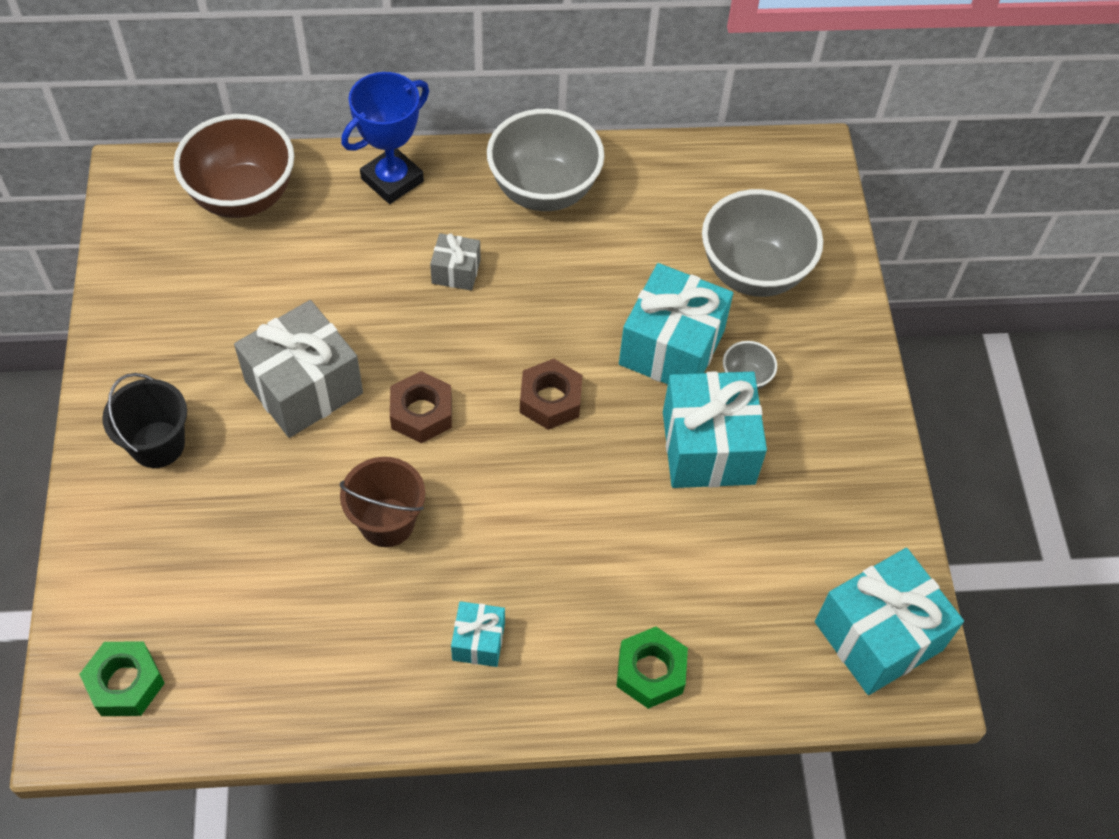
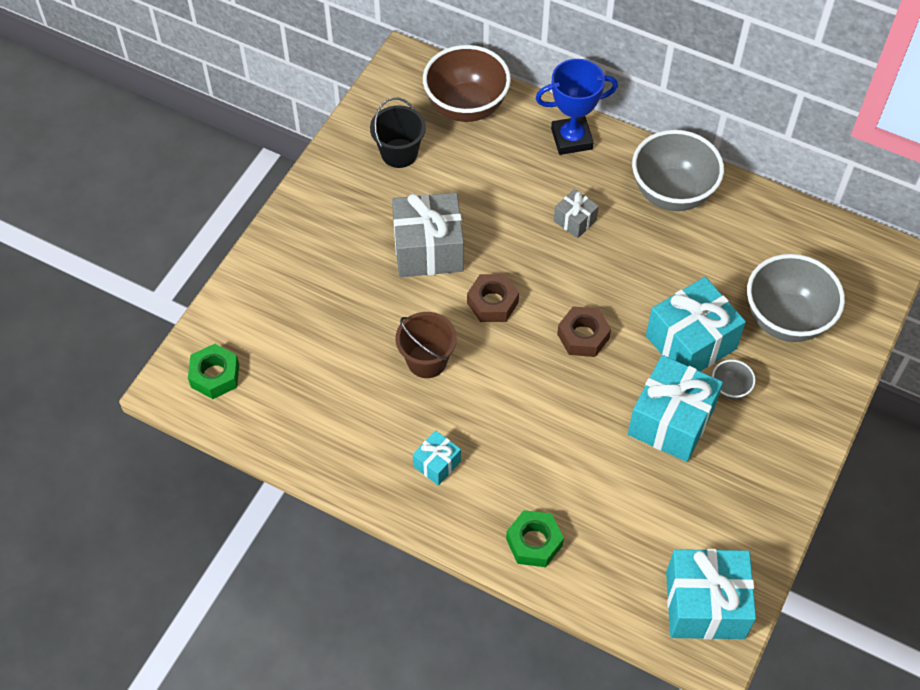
camera: 35 degrees right, 0 degrees up
black bucket [102,373,187,468] -> black bucket moved to [370,98,426,168]

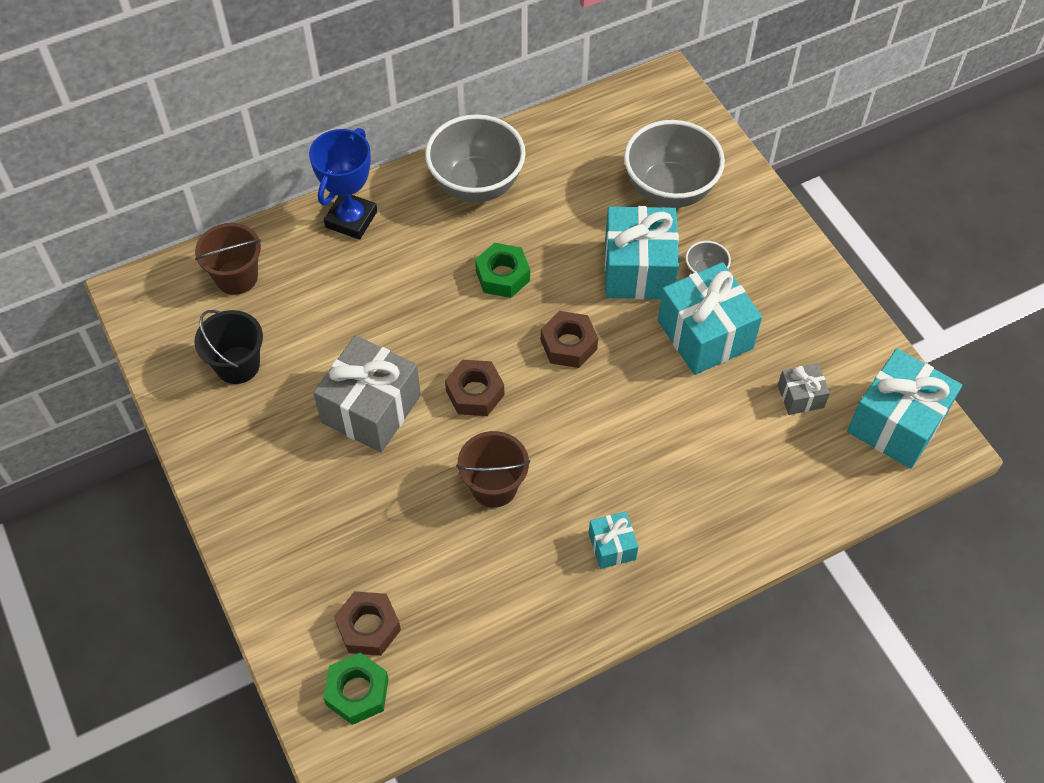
camera: 55 degrees left, 0 degrees up
brown bowl [423,45,511,122] -> brown bucket [195,223,261,295]
green nut [506,510,564,567] -> green nut moved to [475,243,530,298]
grey gift [554,189,599,238] -> grey gift moved to [778,363,830,415]
none -> brown nut [334,591,401,656]

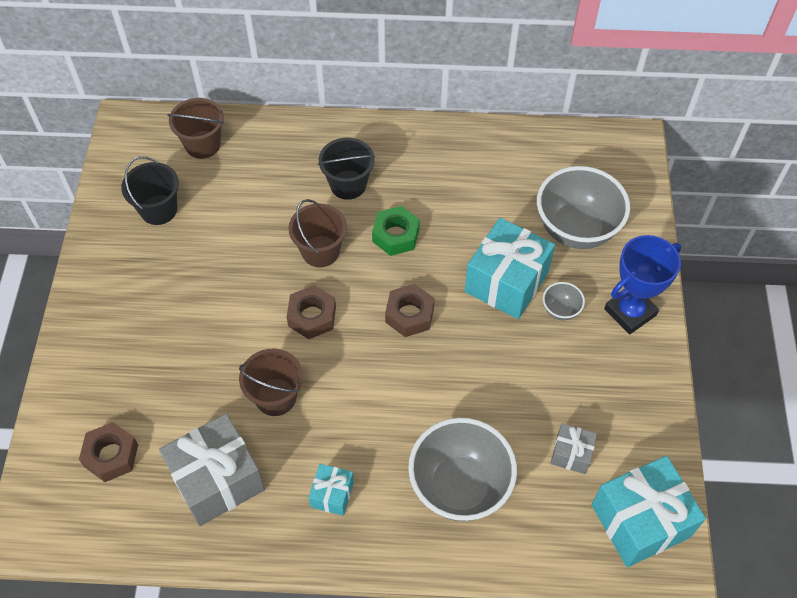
camera: 30 degrees right, 0 degrees up
blue trophy [309,128,377,240] -> blue trophy moved to [604,235,682,335]
grey gift [313,335,421,453] -> grey gift moved to [159,413,265,526]
green nut [323,652,388,725] -> none
grey bowl [425,115,526,202] -> grey bowl moved to [408,418,517,521]
turquoise gift [658,262,762,375] -> none
none -> brown bucket [289,199,347,267]
none -> black bucket [318,137,375,200]

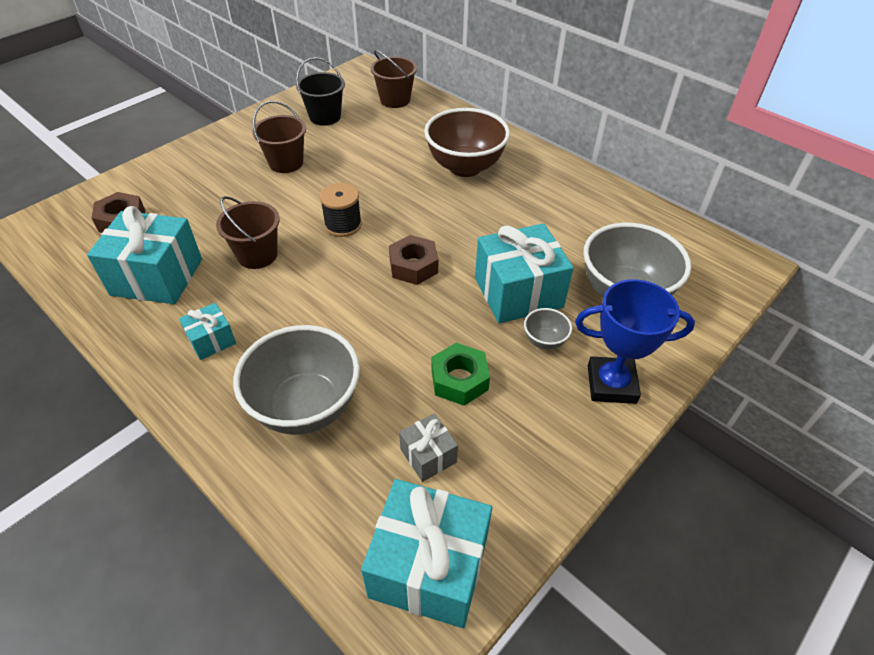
camera: 40 degrees right, 10 degrees down
grey gift [159,413,265,526] -> turquoise gift [87,206,202,304]
brown nut [287,285,336,339] -> black spool [320,183,362,237]
brown bucket [289,199,347,267] -> brown bucket moved to [253,101,306,173]
black bucket [318,137,375,200] -> brown bowl [424,108,510,177]
green nut [372,206,420,256] -> green nut moved to [432,343,490,406]

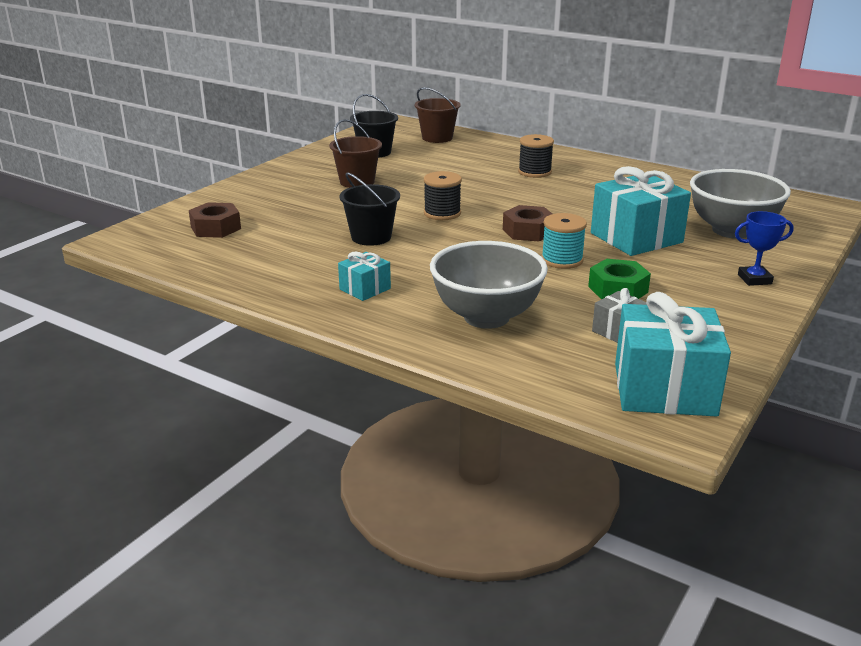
camera: 10 degrees left, 20 degrees down
turquoise gift [87,206,202,304] -> none
brown bucket [216,196,280,269] -> black bucket [340,173,400,246]
brown bowl [424,108,510,177] -> black spool [518,134,554,178]
grey bowl [524,308,572,349] -> none
blue trophy [575,279,695,404] -> blue trophy [735,211,794,286], size x0.61
none -> turquoise spool [541,213,587,269]

